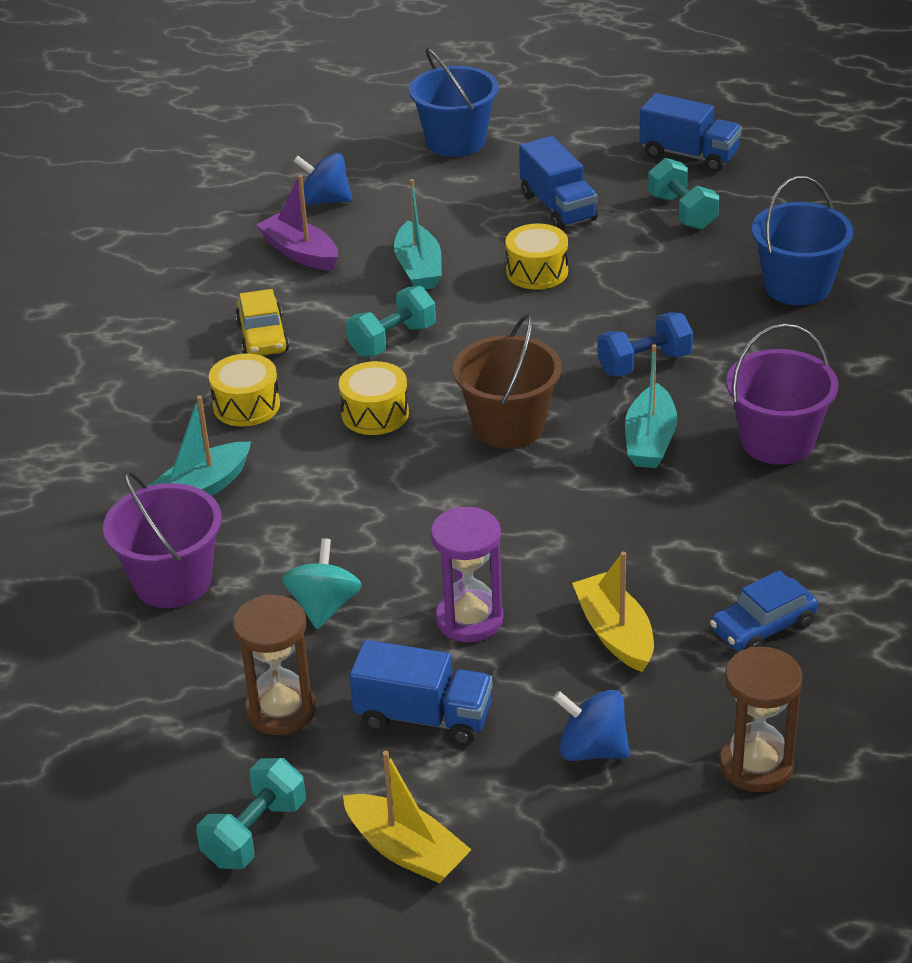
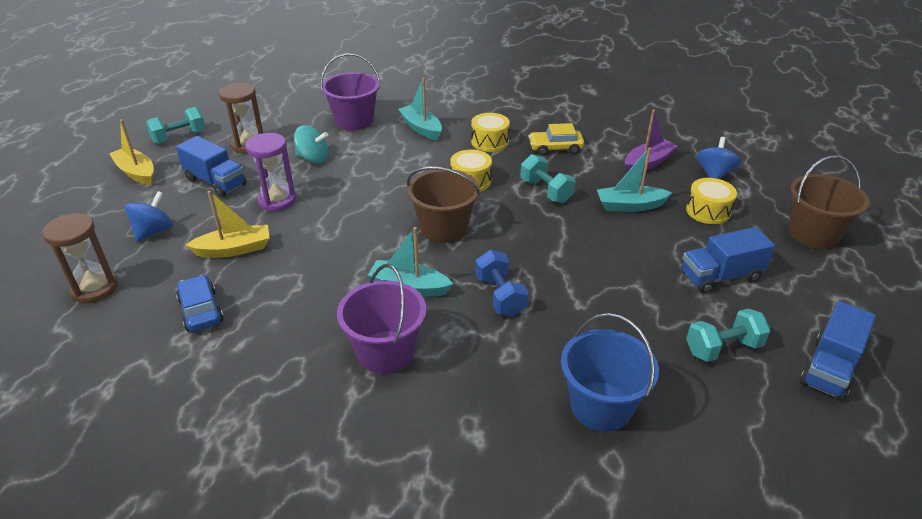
camera: 95 degrees right, 0 degrees up
turquoise dumbbell [196,758,306,869] -> turquoise dumbbell turned 75 degrees counterclockwise [146,107,205,144]
yellow boat [343,751,472,883] -> yellow boat turned 90 degrees clockwise [109,119,154,185]
blue truck [349,640,493,745] -> blue truck turned 75 degrees counterclockwise [176,136,247,197]
blue bucket [409,48,498,157] -> brown bucket [789,155,870,249]
yellow drum [505,223,568,290] -> yellow drum moved to [686,178,737,224]

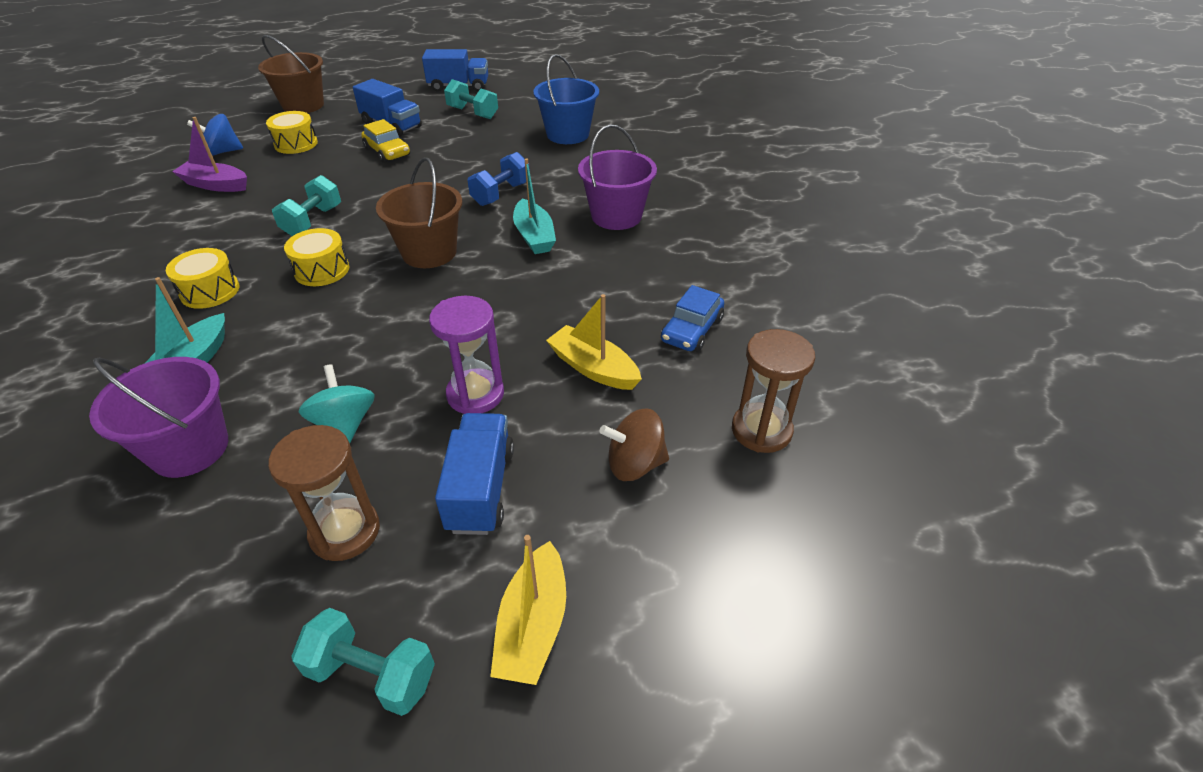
camera: 125 degrees left, 5 degrees up
blue spinning top [125,191,173,242] -> brown spinning top [600,408,669,481]
yellow car [528,123,584,155] -> yellow car moved to [361,119,410,163]
turquoise boat [597,147,672,212] -> none

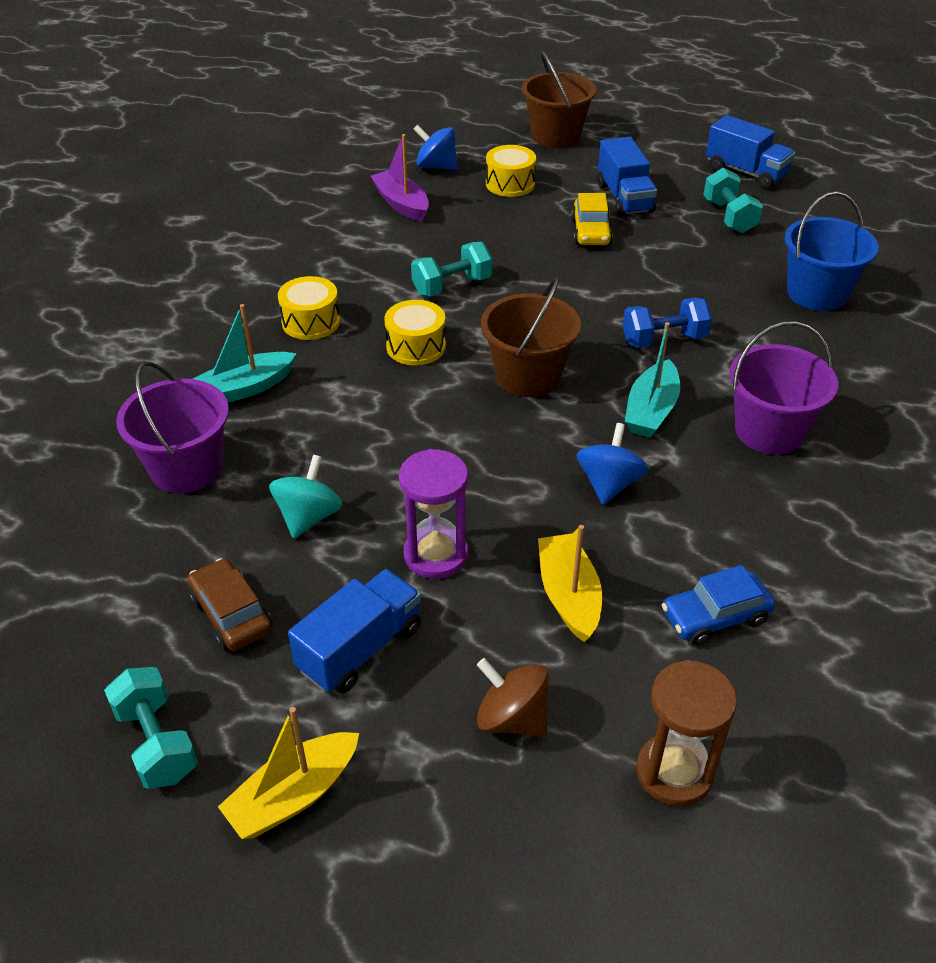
camera: 40 degrees right, 0 degrees up
brown hourglass [268,425,380,561] -> brown car [187,558,273,651]
none -> blue spinning top [577,423,649,505]

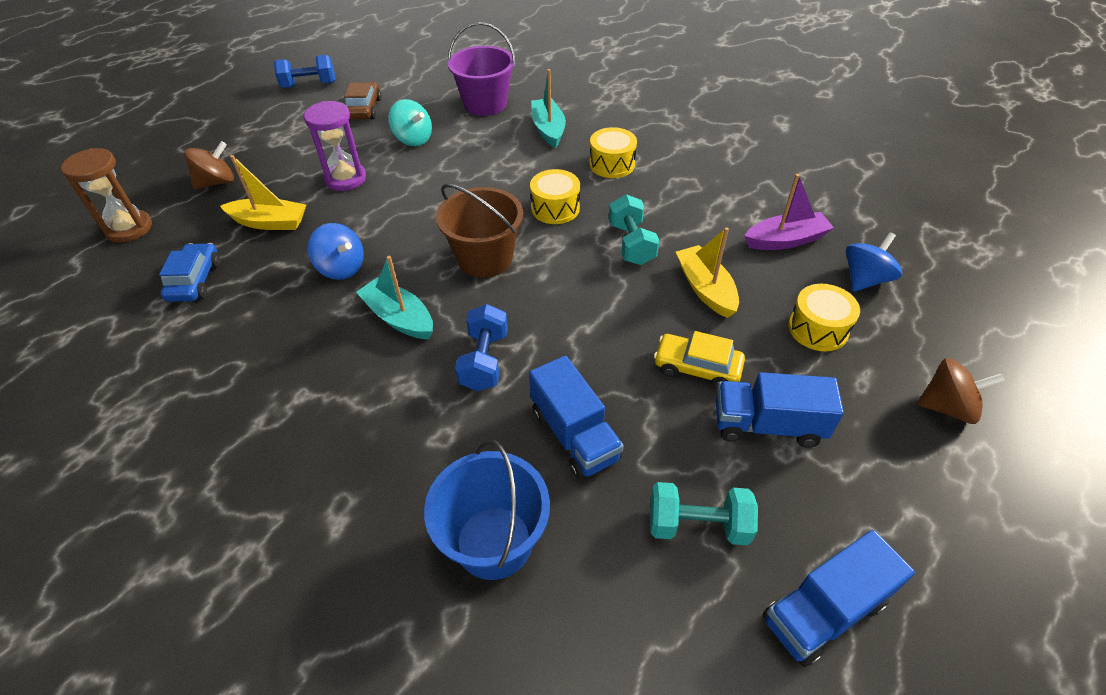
camera: 110 degrees right, 5 degrees up
turquoise dumbbell [104,667,198,789] -> blue dumbbell [274,55,336,88]
brown car [187,558,273,651] -> brown car turned 75 degrees counterclockwise [344,82,382,119]
yellow boat [218,707,359,839] -> yellow boat moved to [676,227,739,318]
blue truck [288,569,421,693] -> blue truck moved to [529,356,624,480]
brown bucket [522,51,596,148] -> brown spinning top [917,358,1005,424]
purple bucket [730,321,838,455] -> none

